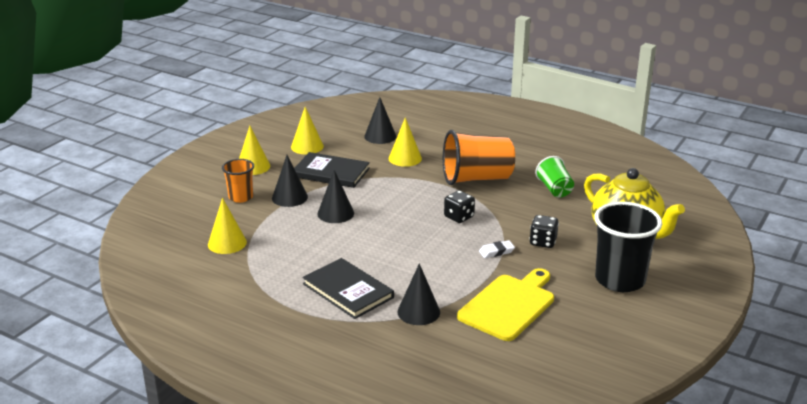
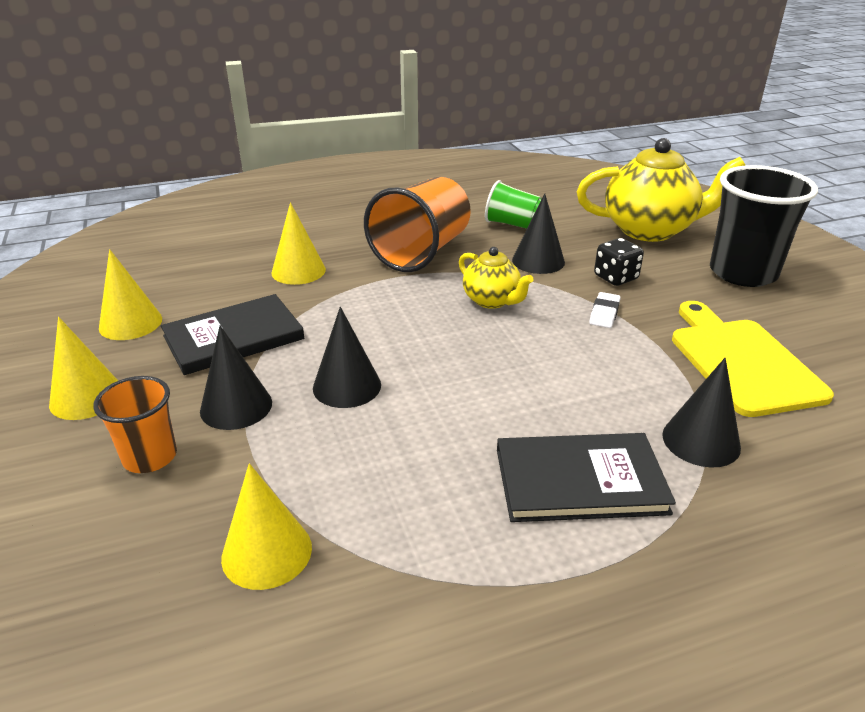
camera: 50 degrees left, 5 degrees up
black cone [364,97,396,144] -> black cone moved to [512,194,565,274]
black dice [444,190,475,223] -> yellow teapot [459,247,534,309]

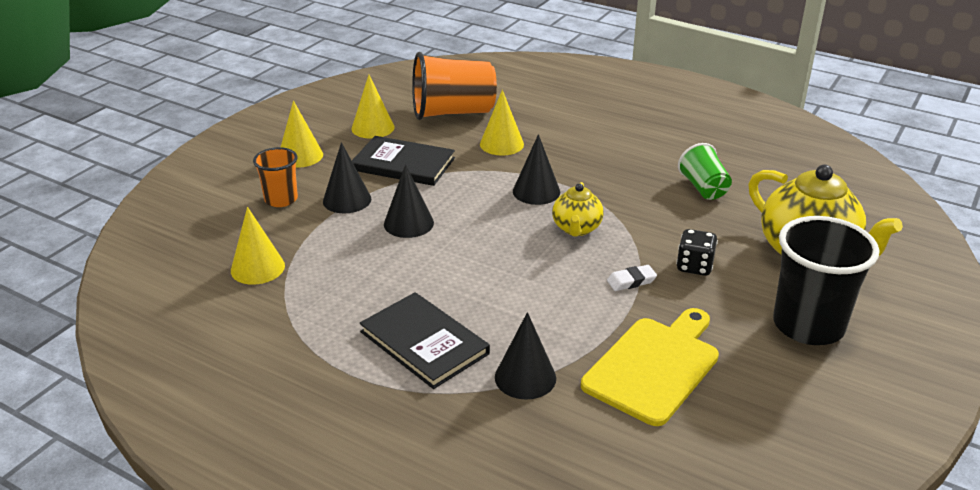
camera: 50 degrees right, 0 degrees up
orange cup [364,177,471,272] -> orange cup moved to [412,52,497,120]
black cone [512,194,565,274] -> black cone moved to [513,134,560,205]

